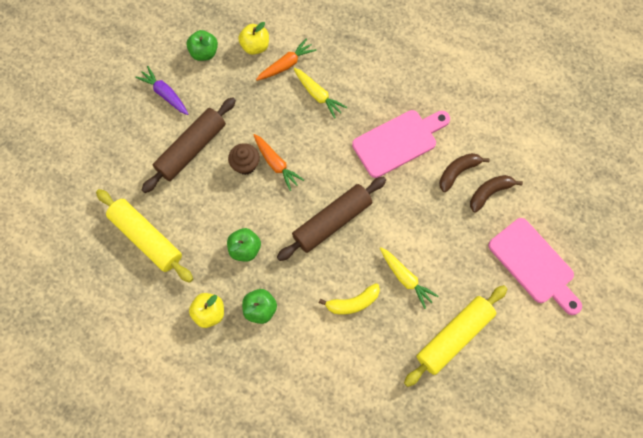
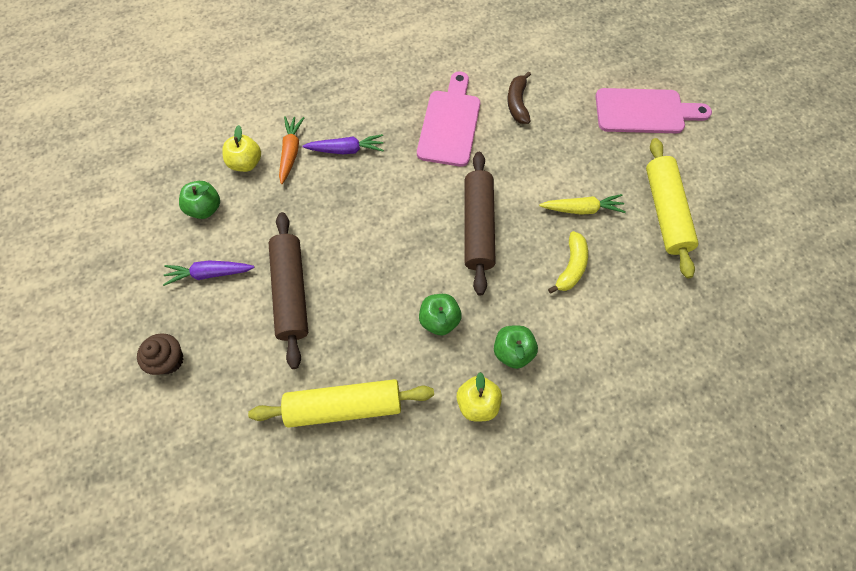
camera: 50 degrees left, 5 degrees down
brown cupcake [228,143,260,175] -> brown cupcake moved to [137,333,183,375]
orange carrot [253,134,304,191] -> none
yellow carrot [294,68,347,119] -> purple carrot [302,134,384,154]
brown banana [470,175,523,213] -> none

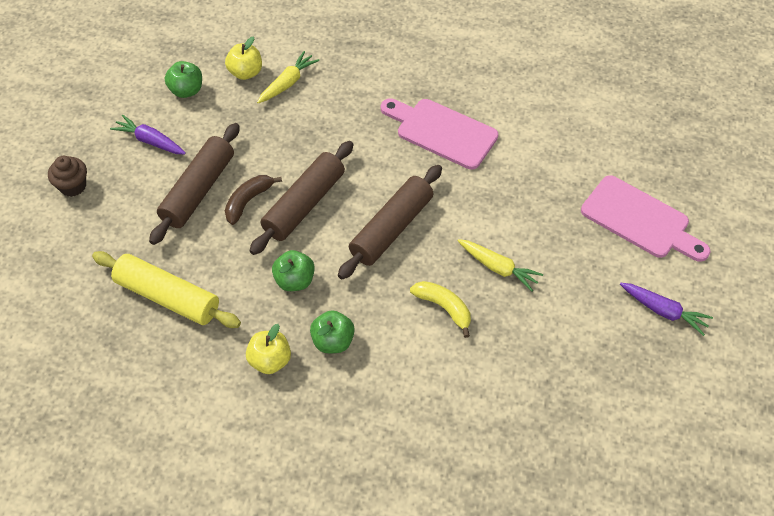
camera: 35 degrees right, 10 degrees down
orange carrot [279,116,304,184] -> yellow carrot [257,51,319,103]
purple carrot [302,134,384,154] -> purple carrot moved to [620,283,713,336]
pink cutting board [417,72,480,167] -> pink cutting board turned 105 degrees counterclockwise [381,98,498,170]
brown banana [507,71,531,124] -> brown banana moved to [225,175,282,225]
yellow banana [548,231,588,293] -> yellow banana turned 105 degrees counterclockwise [410,281,471,338]
yellow rolling pin [646,138,698,279] -> none
none -> brown rolling pin [250,141,354,255]

